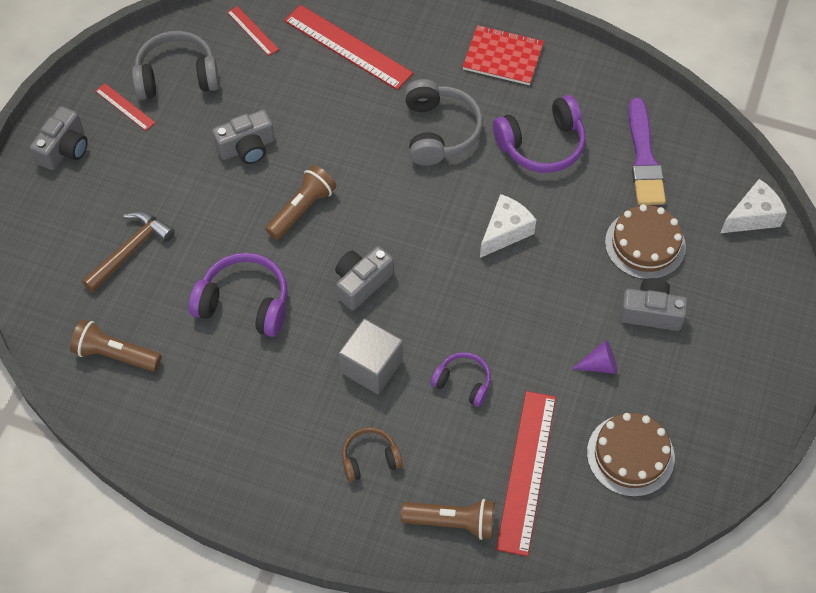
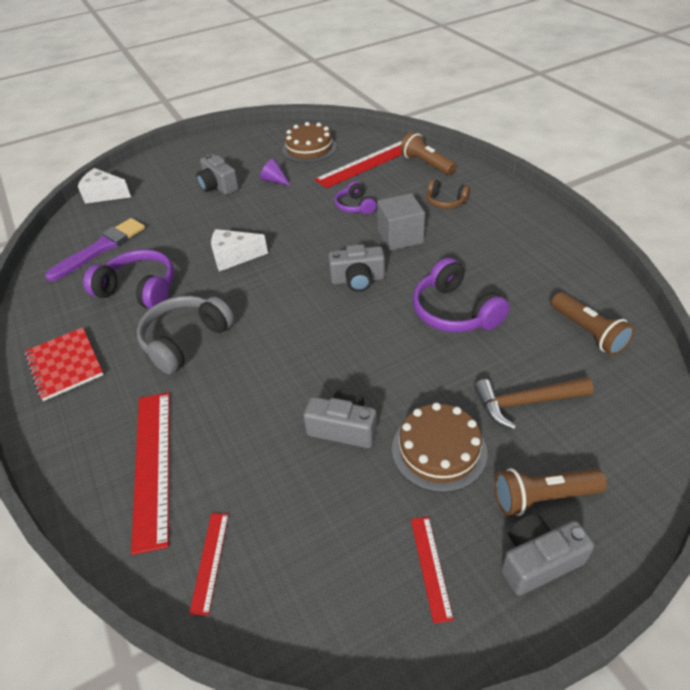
camera: 135 degrees left, 15 degrees down
grey headphones [132,31,219,100] -> none
brown flashlight [265,165,336,240] -> brown flashlight moved to [494,468,607,516]
brown cake [605,204,686,279] -> brown cake moved to [392,403,487,493]

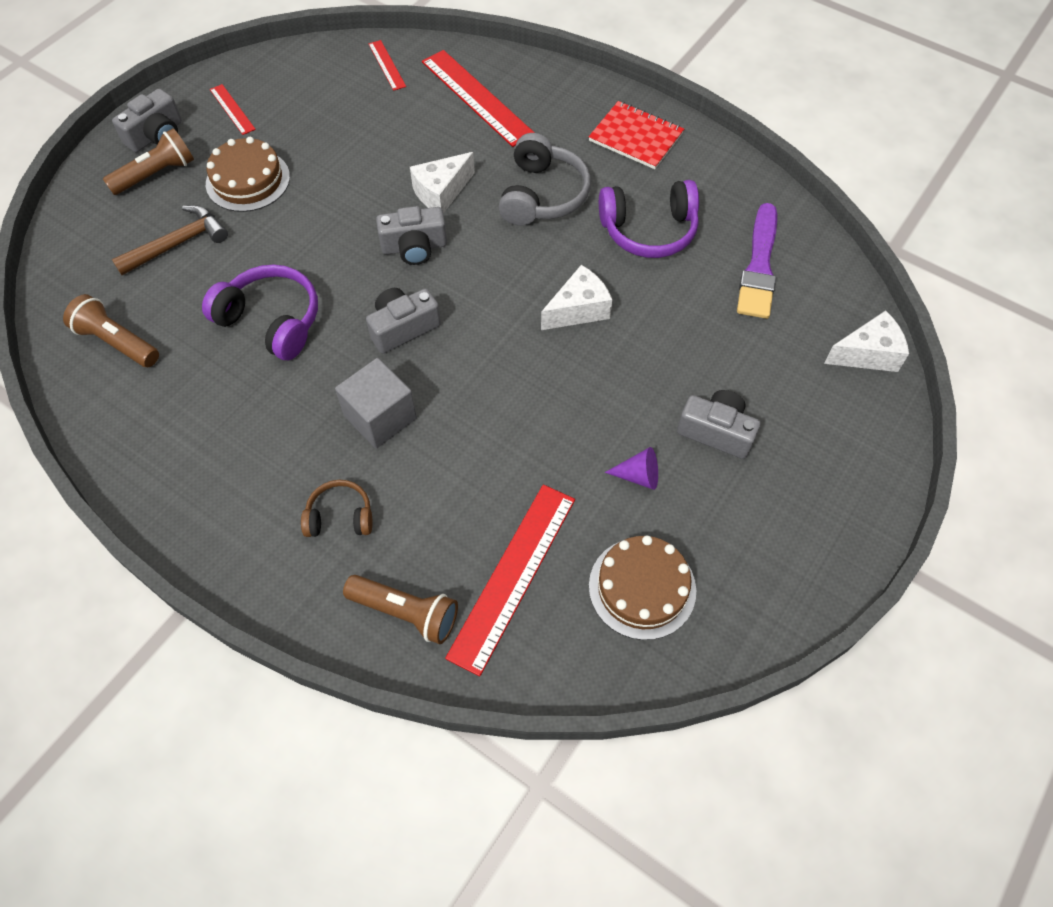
camera: 150 degrees right, 15 degrees up
grey camera [303,388,377,448] -> grey camera moved to [376,206,447,265]
purple headphones [334,181,377,215] -> none
none -> white cheese [410,152,475,214]

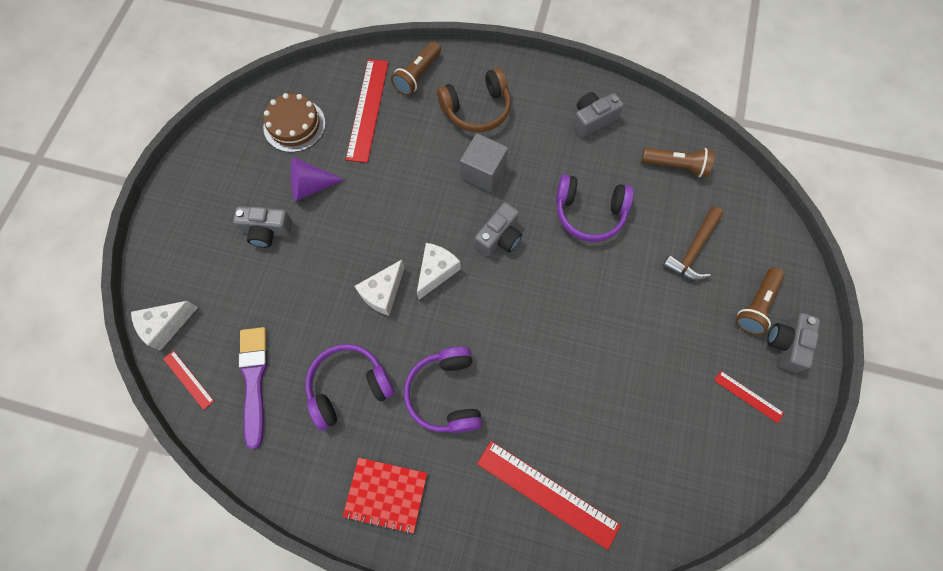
camera: 160 degrees right, 10 degrees up
brown cake [206,137,290,212] -> none
brown headphones [301,480,372,537] -> brown headphones [437,68,511,132], size x1.71
brown flashlight [343,575,458,644] -> brown flashlight turned 60 degrees counterclockwise [391,41,441,96]
red ruler [368,40,406,91] -> red ruler moved to [163,350,214,410]
grey camera [376,206,447,265] -> grey camera moved to [573,92,624,137]
white cheese [410,152,475,214] -> white cheese moved to [417,243,461,299]
grey headphones [499,133,591,226] -> purple headphones [404,346,482,433]
purple cone [605,447,658,490] -> purple cone [291,157,345,201], size x1.57

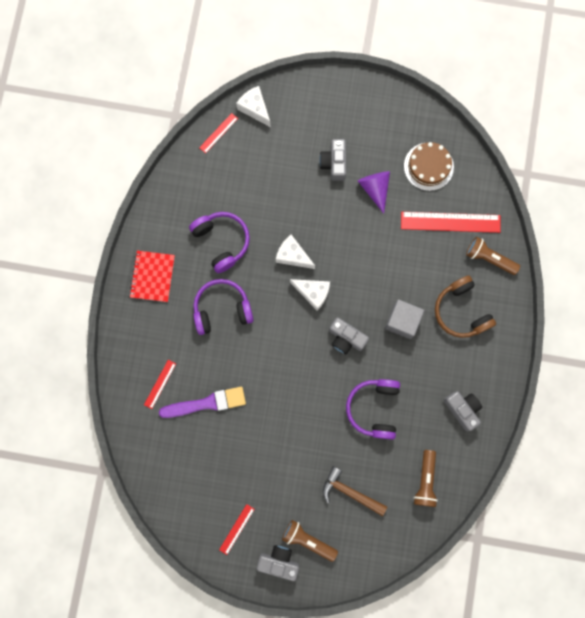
camera: 85 degrees right, 10 degrees up
purple brush [238,327,268,449] -> purple brush moved to [159,387,246,418]
red ruler [477,441,621,550] -> red ruler [144,360,176,409], size x0.50

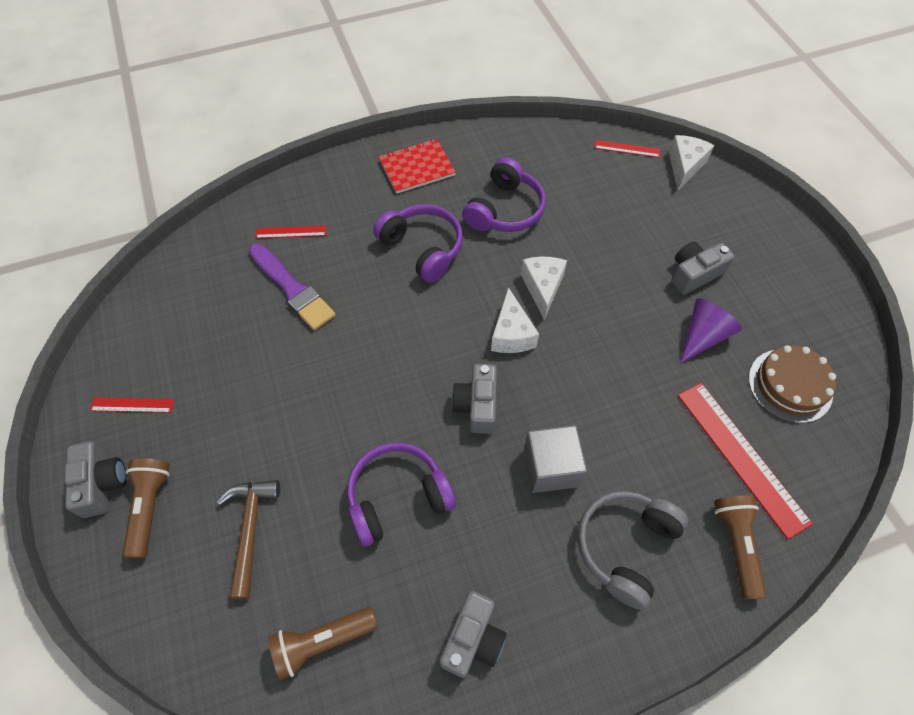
camera: 60 degrees right, 20 degrees down
brown headphones [435,275,496,338] -> grey headphones [577,491,688,610]

